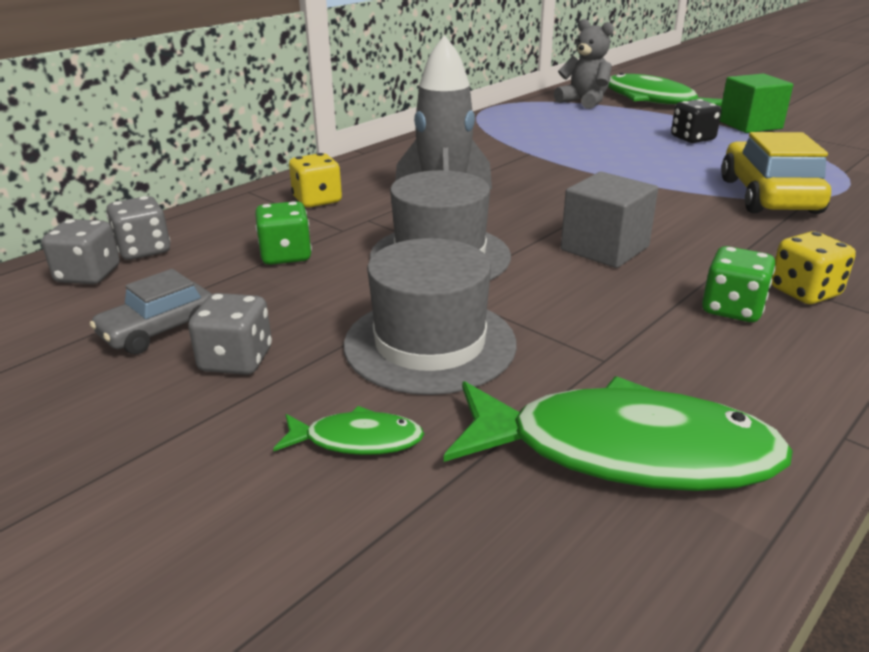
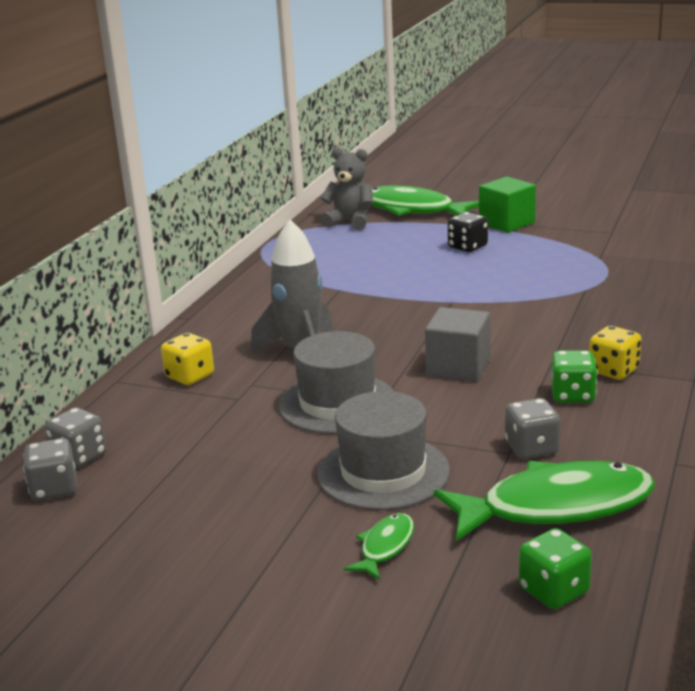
camera: 20 degrees left, 5 degrees down
grey car [90,269,212,354] -> none
grey dice [188,293,272,375] -> grey dice moved to [505,398,561,459]
green dice [255,201,312,265] -> green dice moved to [519,528,592,609]
green fish [273,406,424,455] -> green fish turned 45 degrees counterclockwise [344,513,414,580]
yellow car [721,132,831,214] -> none

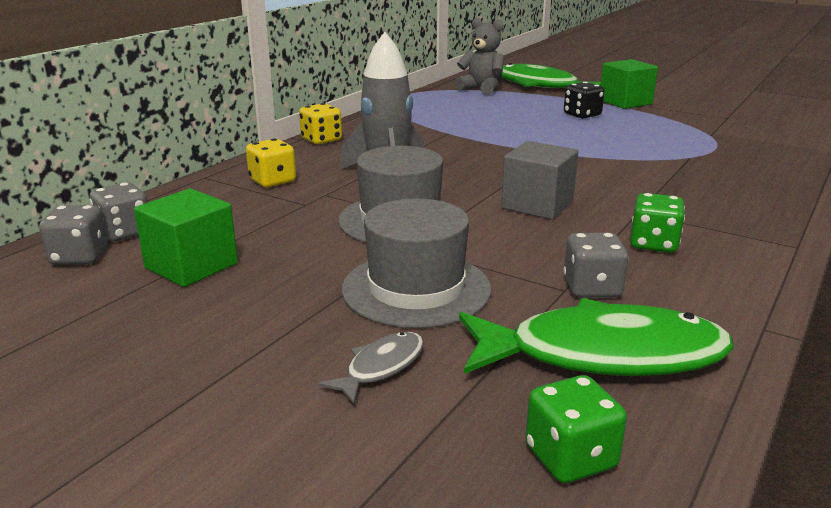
camera: 10 degrees right, 0 degrees up
green fish [344,513,414,580] -> grey fish [318,332,424,404]
yellow dice [589,326,641,380] -> yellow dice moved to [299,103,342,144]
none -> green cube [134,189,238,287]

